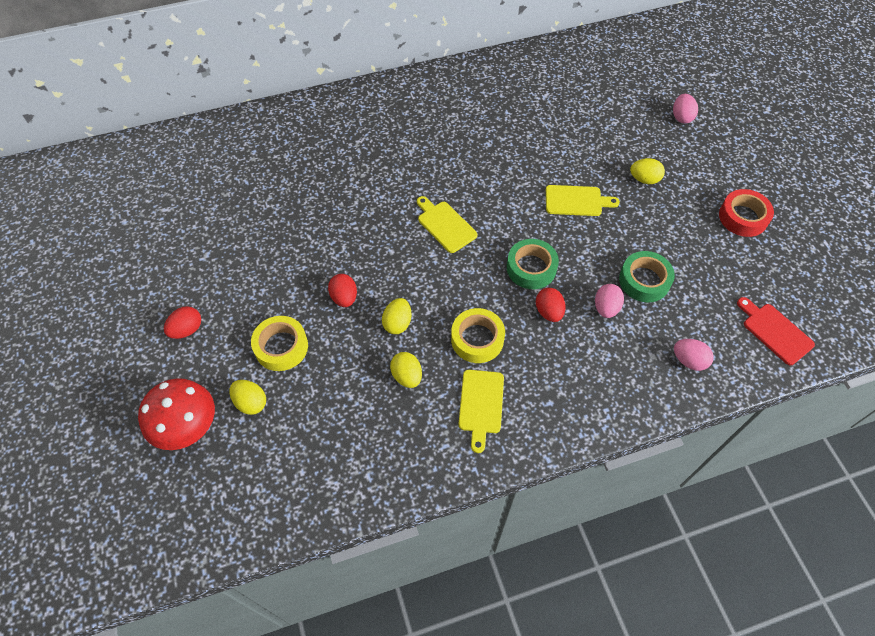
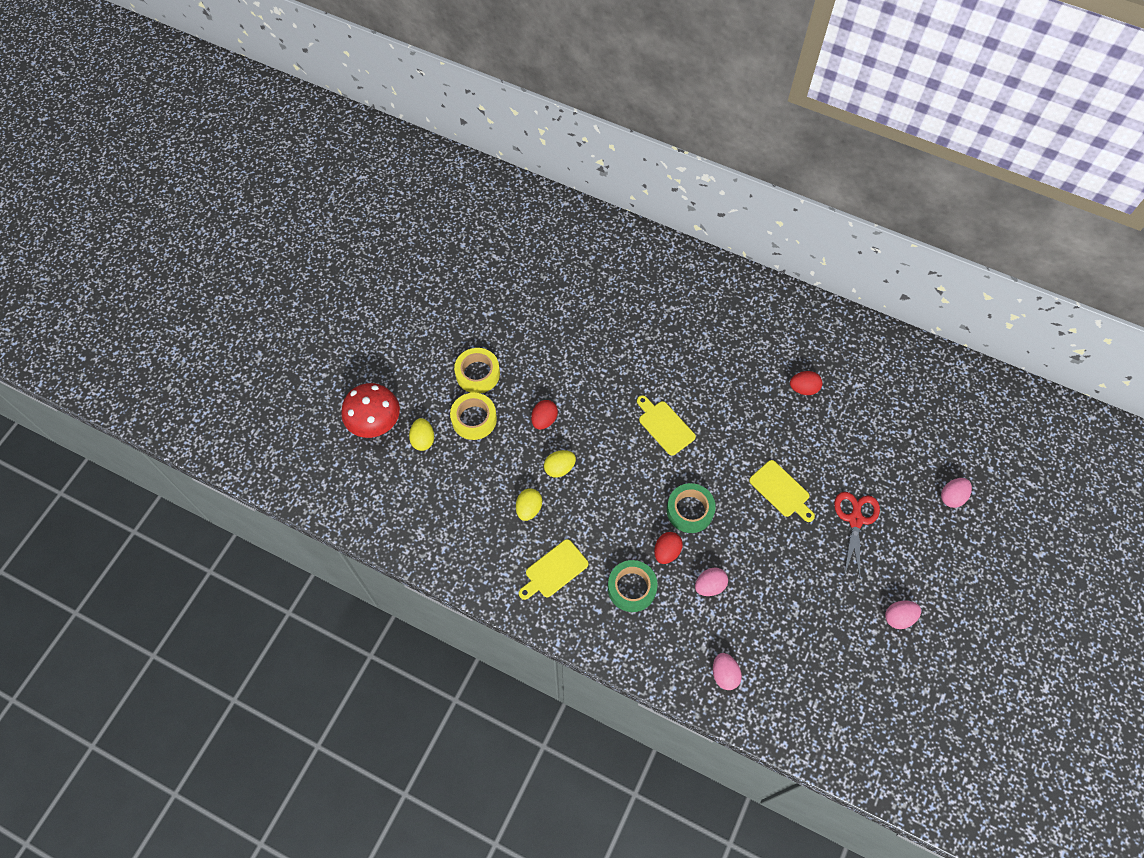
camera: 45 degrees right, 5 degrees up
red egg [164,306,201,339] -> red egg moved to [790,371,822,395]
yellow cutting board [417,196,477,253] -> yellow cutting board turned 45 degrees counterclockwise [637,395,696,456]
yellow tape [451,308,505,363] -> yellow tape moved to [454,348,500,393]
green tape [619,251,675,302] -> green tape moved to [608,560,658,612]
yellow egg [630,158,665,184] -> red scissors [834,492,880,577]
red tape [719,189,774,237] -> pink egg [885,601,921,629]
red cutting board [737,297,815,365] -> none

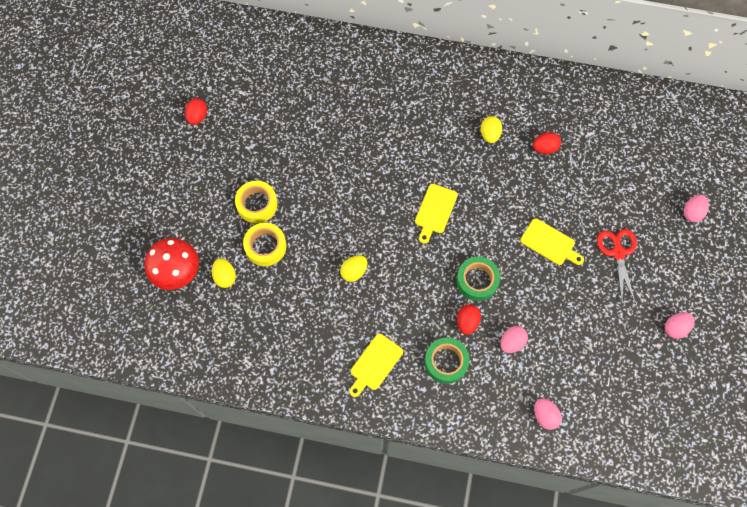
camera: 15 degrees left, 5 degrees up
yellow egg [516,488,542,521] -> yellow egg moved to [481,116,502,143]
red egg [531,400,558,430] -> red egg moved to [185,98,207,125]
yellow cutting board [637,395,696,456] -> yellow cutting board turned 105 degrees counterclockwise [415,184,458,244]

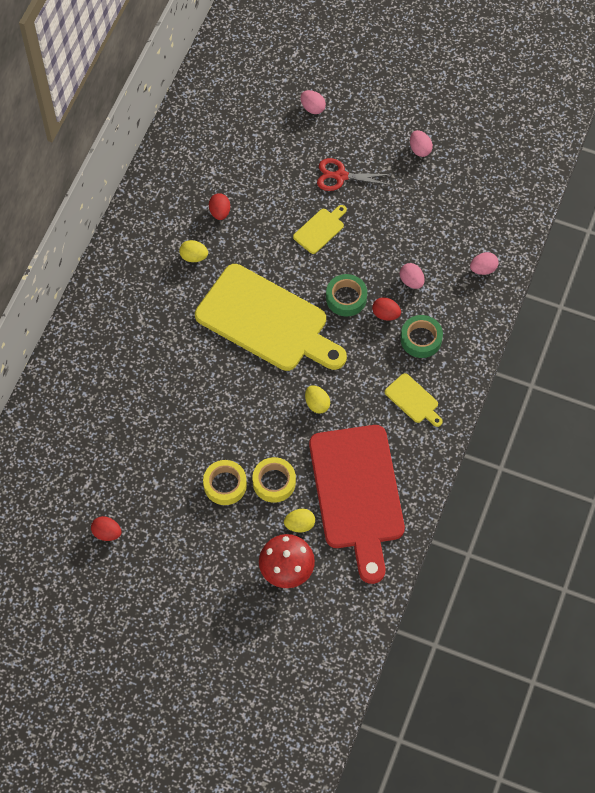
camera: 80 degrees left, 5 degrees down
yellow cutting board [415,184,458,244] -> yellow cutting board [195,264,347,371], size x2.44
none -> red cutting board [309,425,405,584]

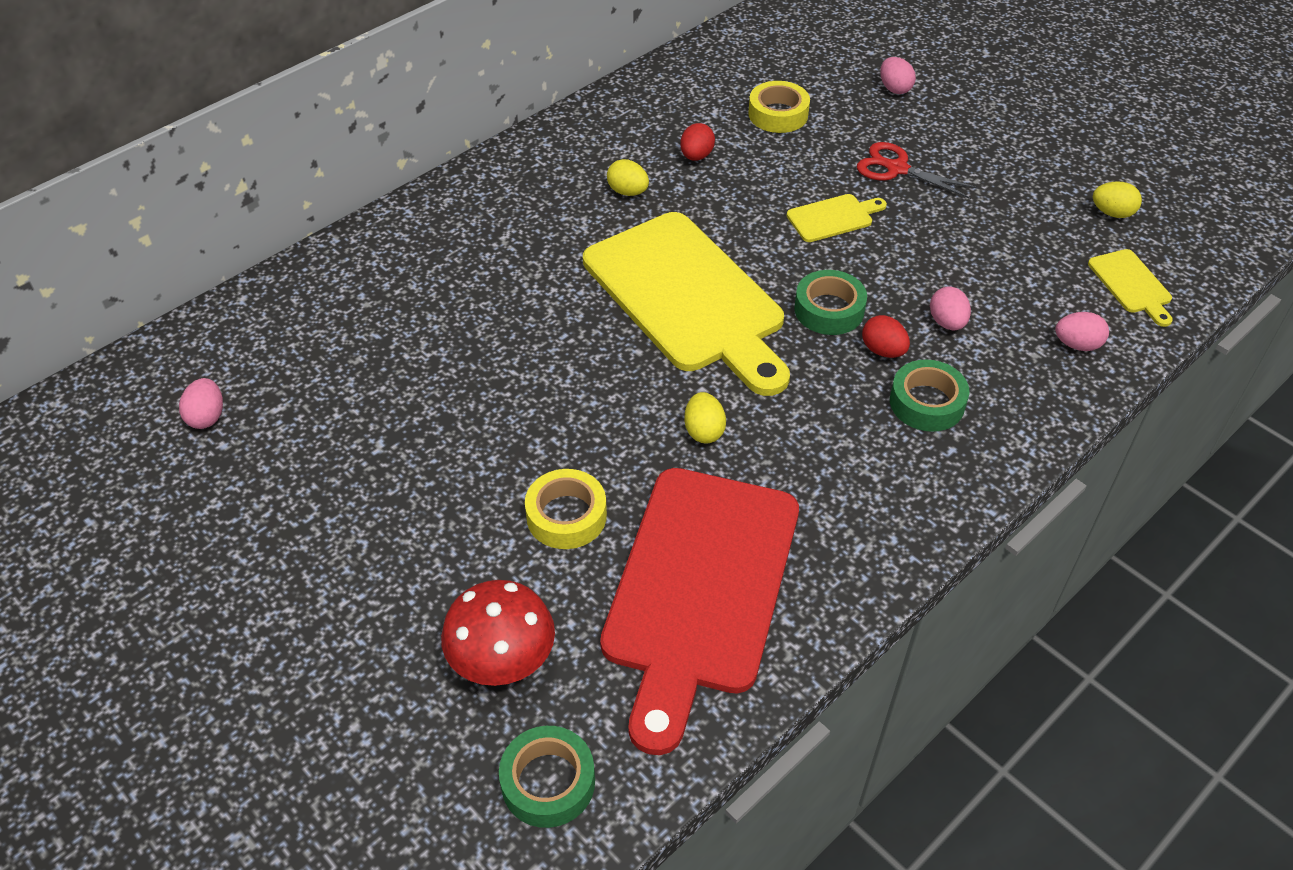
camera: 25 degrees right, 15 degrees down
red egg [91,516,122,541] -> none
yellow tape [203,460,247,505] -> yellow tape moved to [748,81,810,133]
yellow egg [284,509,315,533] -> yellow egg moved to [1093,181,1142,218]
yellow cutting board [385,373,443,427] -> yellow cutting board moved to [1088,249,1173,327]
pink egg [410,130,433,157] -> pink egg moved to [179,378,223,429]
none -> green tape [499,726,595,828]

